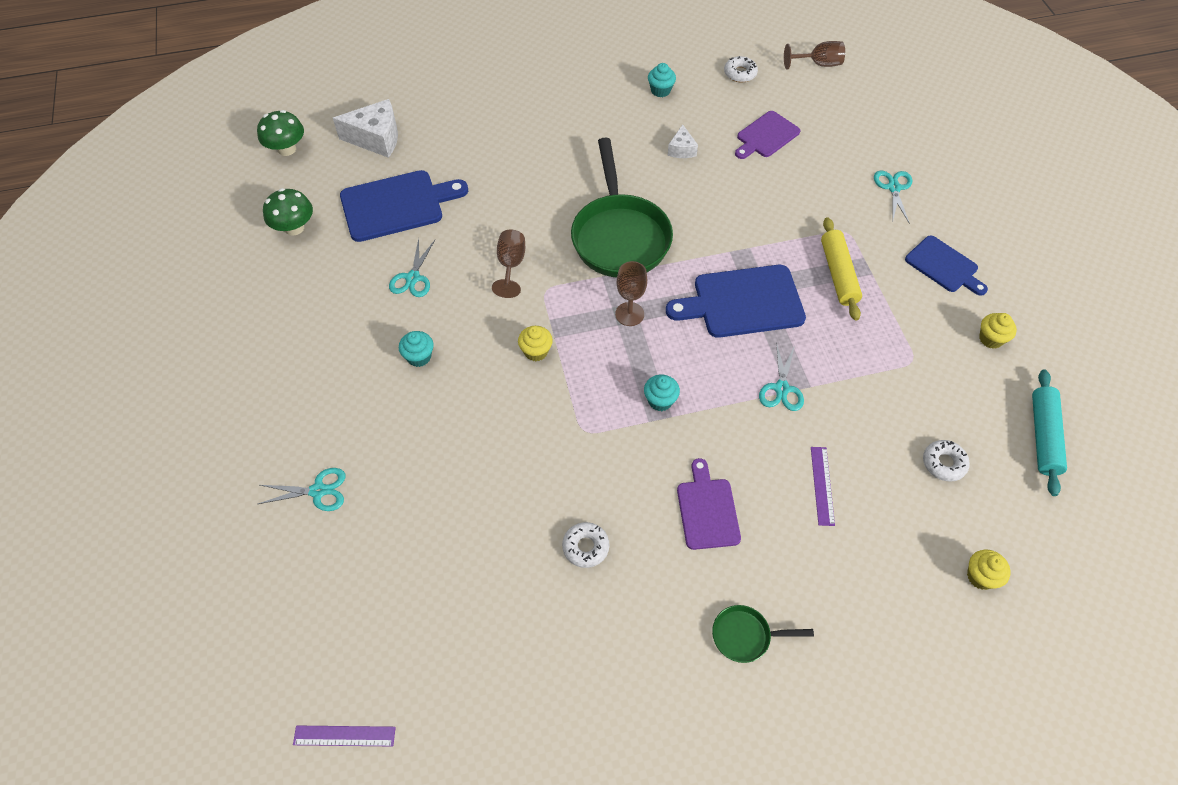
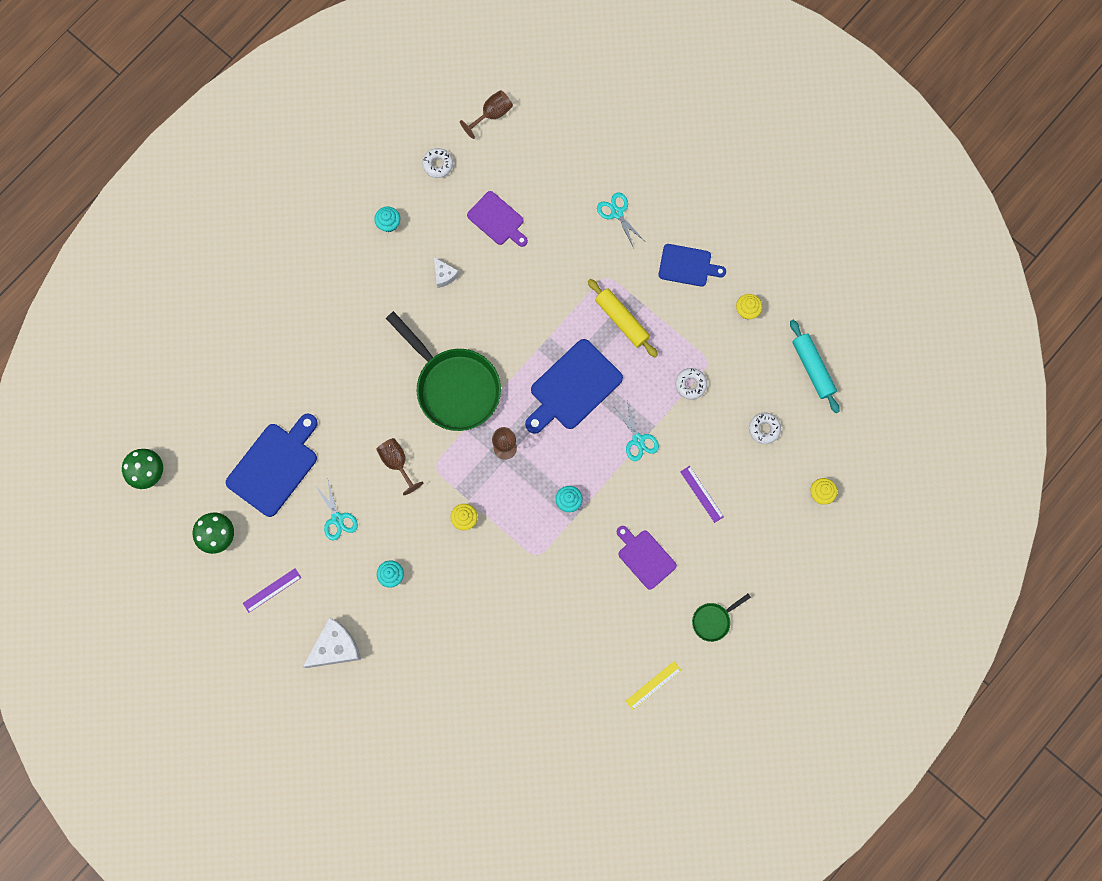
camera: 35 degrees left, 20 degrees up
turquoise scissors [258,468,346,511] -> none
purple ruler [293,726,396,746] -> purple ruler moved to [243,568,301,613]
white cheese [333,99,398,158] -> white cheese moved to [303,617,361,668]
white donut [562,522,609,568] -> white donut moved to [675,368,707,399]
purple cutting board [735,111,800,159] -> purple cutting board turned 60 degrees counterclockwise [467,191,528,247]
none -> yellow ruler [626,661,681,710]

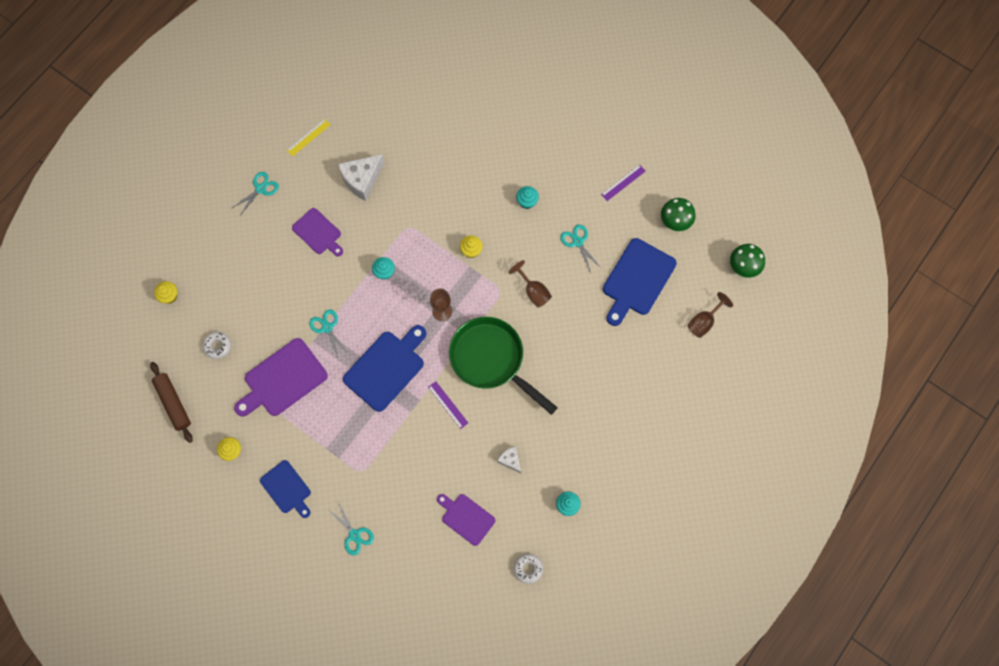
camera: 175 degrees right, 5 degrees down
white cheese [303,617,361,668] -> white cheese moved to [338,154,384,201]
brown goblet [460,90,513,139] -> brown goblet moved to [688,292,733,338]
yellow rolling pin [588,279,658,357] -> none
blue cutting board [659,244,726,287] -> blue cutting board turned 135 degrees counterclockwise [260,460,311,518]
white donut [675,368,707,399] -> purple cutting board [234,338,328,416]
purple ruler [681,466,724,523] -> purple ruler moved to [428,381,468,429]
green pan [692,594,751,642] -> turquoise scissors [232,172,279,217]
turquoise rolling pin [790,320,840,413] -> brown rolling pin [150,362,193,443]

